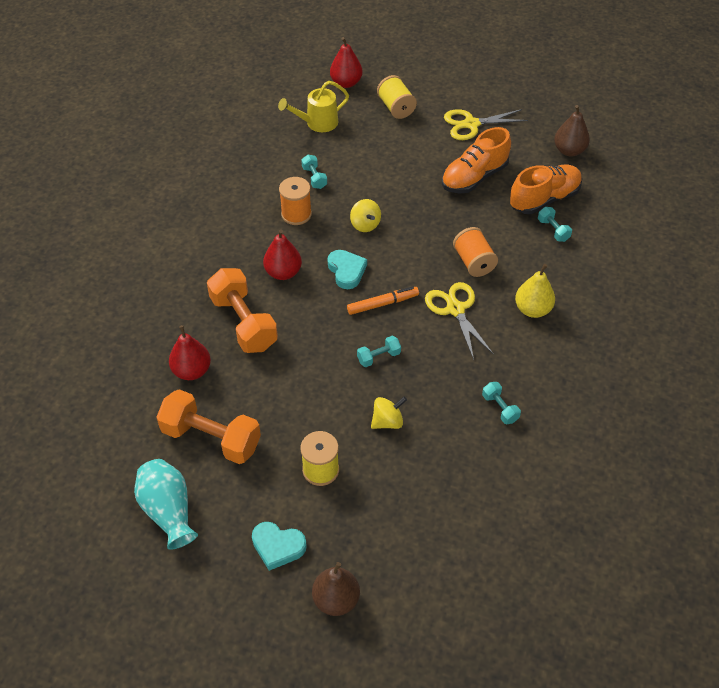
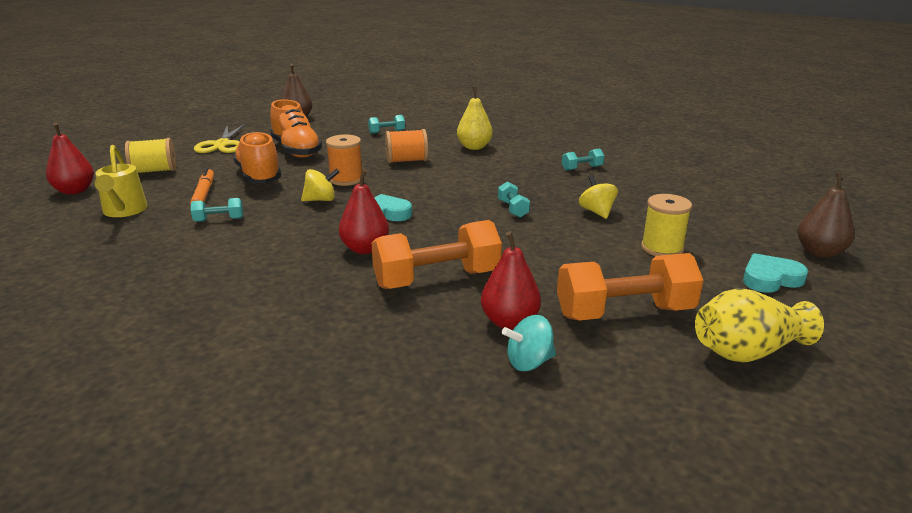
camera: 80 degrees left, 25 degrees down
turquoise vase [134,459,198,550] -> yellow vase [695,288,824,362]
orange dumbbell [156,389,261,464] -> orange dumbbell turned 45 degrees clockwise [557,253,704,321]
turquoise heart [252,522,307,571] -> turquoise heart turned 135 degrees counterclockwise [743,253,808,293]
orange spool [279,177,312,225] -> orange spool moved to [326,135,362,186]
orange marker [347,286,419,315] -> orange marker moved to [190,168,214,204]
yellow scissors [425,282,494,360] -> none
orange shoe [510,165,582,214] -> orange shoe moved to [233,131,281,183]
none -> turquoise spinning top [502,315,556,371]

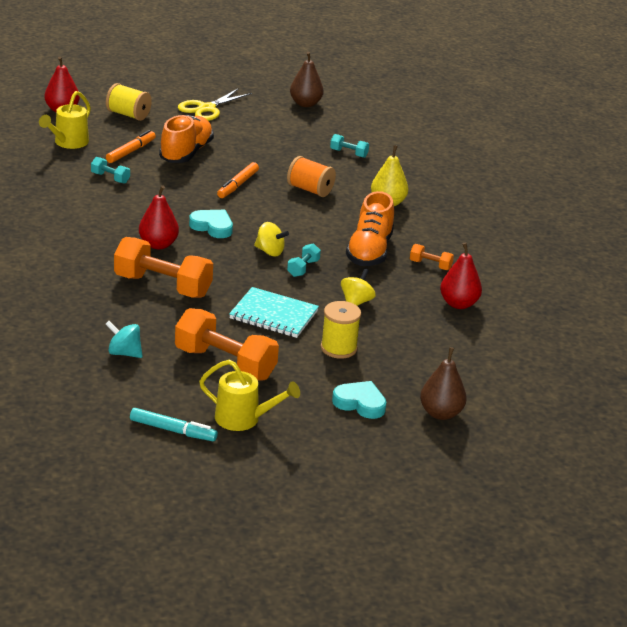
camera: 40 degrees right, 5 degrees up
orange shoe [270,99,322,158] -> orange shoe moved to [346,191,394,266]
yellow spinning top [301,169,339,201] -> yellow spinning top moved to [254,222,289,256]
orange spool [326,135,362,186] -> orange marker [217,162,259,198]
red pear [481,231,541,330] -> red pear moved to [440,242,482,309]
turquoise dumbbell [562,148,604,171] -> orange dumbbell [410,244,454,270]
yellow vase [695,288,824,362] -> yellow watering can [199,360,300,431]
none -> turquoise marker [130,408,218,441]
none -> turquoise notebook [229,287,319,338]

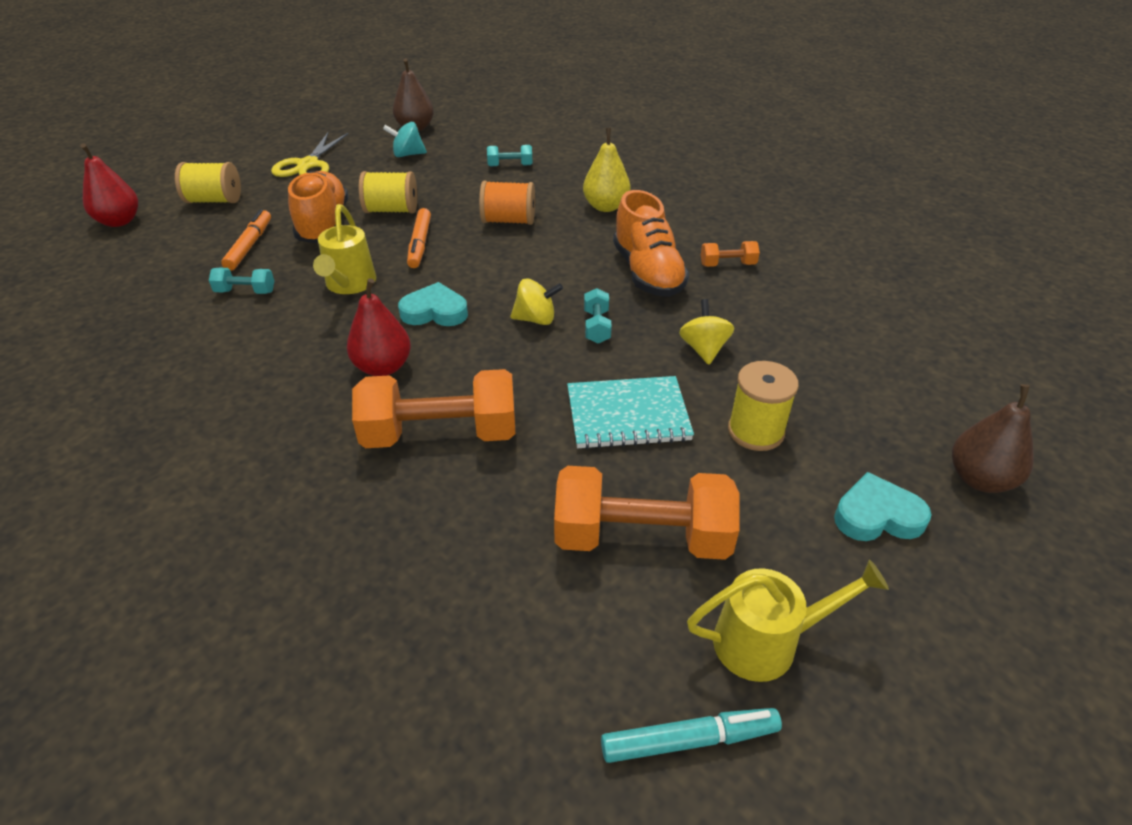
camera: 25 degrees left, 10 degrees up
yellow watering can [39,91,91,149] -> yellow watering can moved to [313,204,376,294]
turquoise spinning top [106,321,143,358] -> turquoise spinning top moved to [383,122,427,157]
red pear [440,242,482,309] -> none
none -> yellow spool [359,171,417,213]

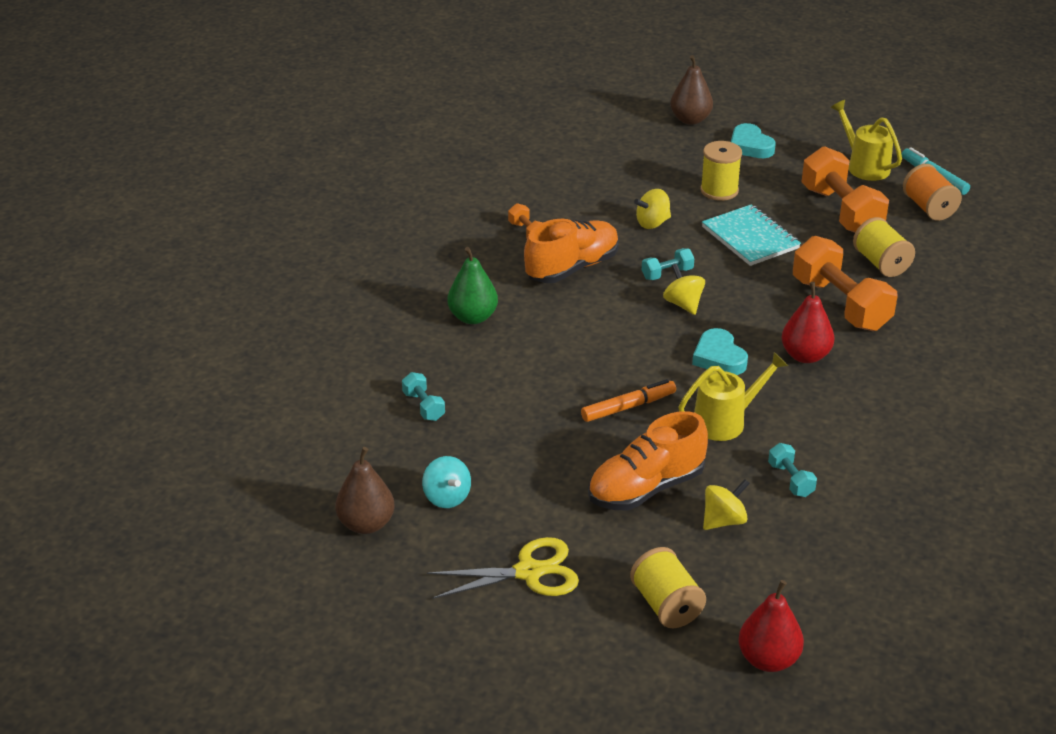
camera: 115 degrees left, 5 degrees down
orange marker [221,209,271,271] -> yellow spinning top [703,479,750,530]
yellow spool [359,171,417,213] -> yellow spool moved to [853,217,915,277]
orange spool [479,180,535,225] -> orange spool moved to [903,164,962,221]
yellow pear [583,128,631,212] -> green pear [447,247,498,324]

